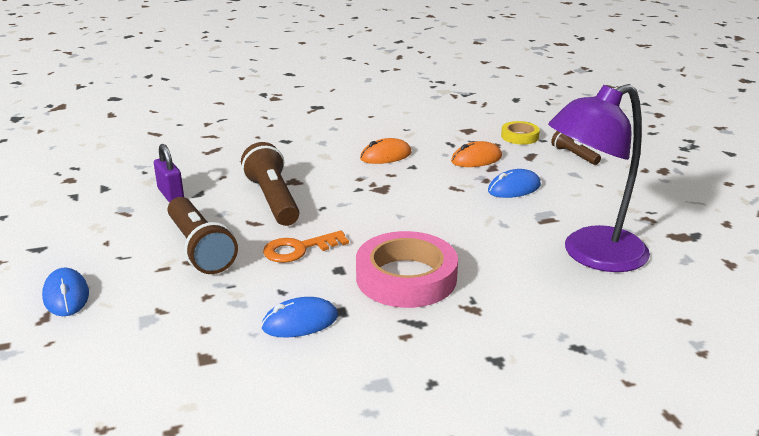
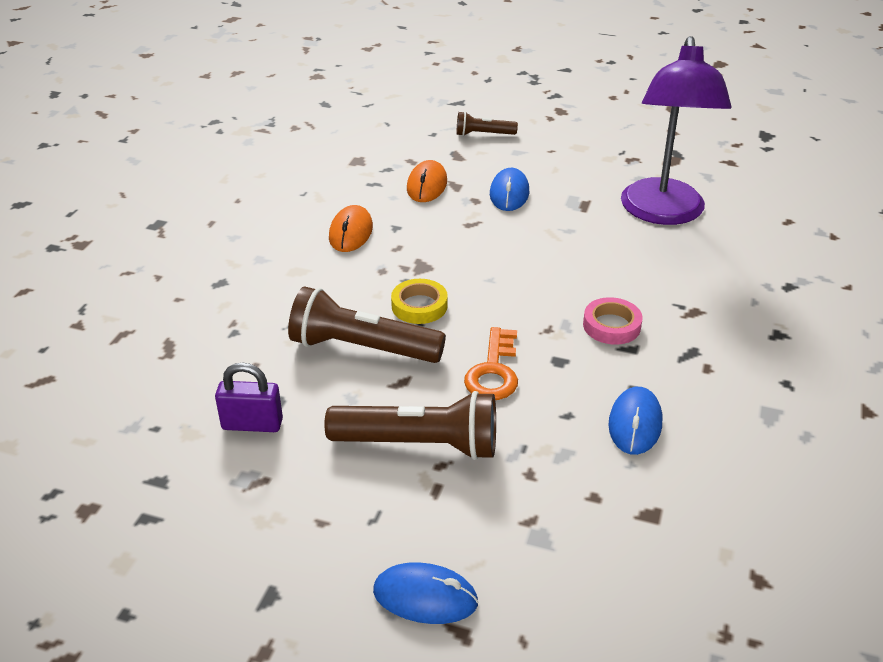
camera: 55 degrees left, 10 degrees up
pink tape [356,231,458,308] -> pink tape [583,297,643,345], size x0.51
yellow tape [501,121,540,145] -> yellow tape moved to [391,279,448,324]

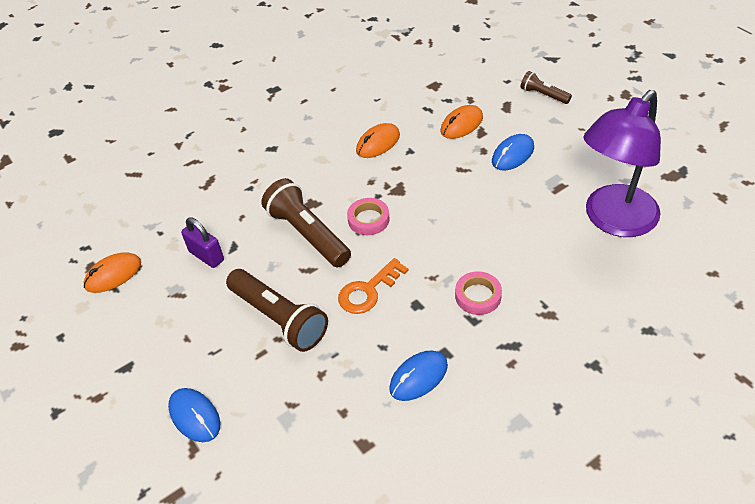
camera: 40 degrees right, 10 degrees up
yellow tape [391,279,448,324] -> pink tape [347,198,390,235]
none -> orange mouse [83,252,141,293]

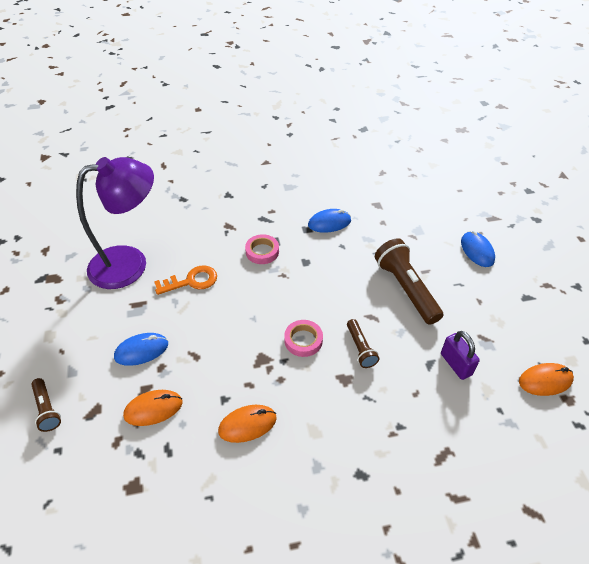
camera: 160 degrees left, 0 degrees up
brown flashlight [261,178,351,267] -> brown flashlight [347,319,379,368], size x0.54
orange key [338,258,408,314] -> orange key moved to [154,265,217,295]

